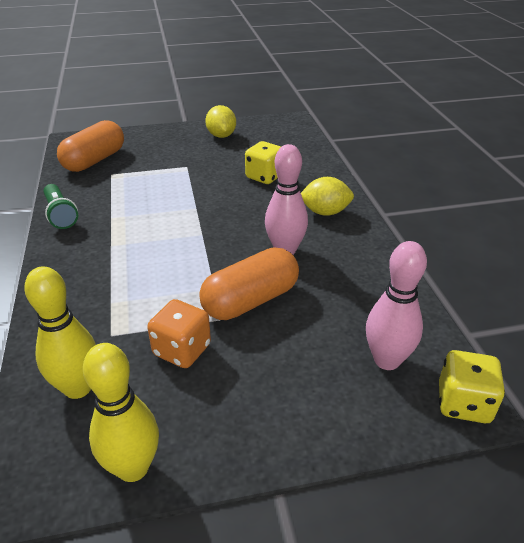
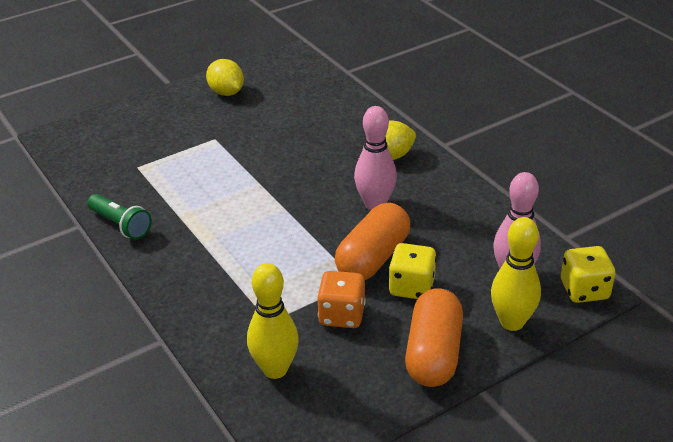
camera: 20 degrees left, 0 degrees up
orange capsule [57,120,124,172] -> orange capsule moved to [405,288,463,387]
yellow bowling pin [83,343,159,482] -> yellow bowling pin moved to [491,217,541,331]
yellow dice [245,141,281,184] -> yellow dice moved to [388,243,437,299]

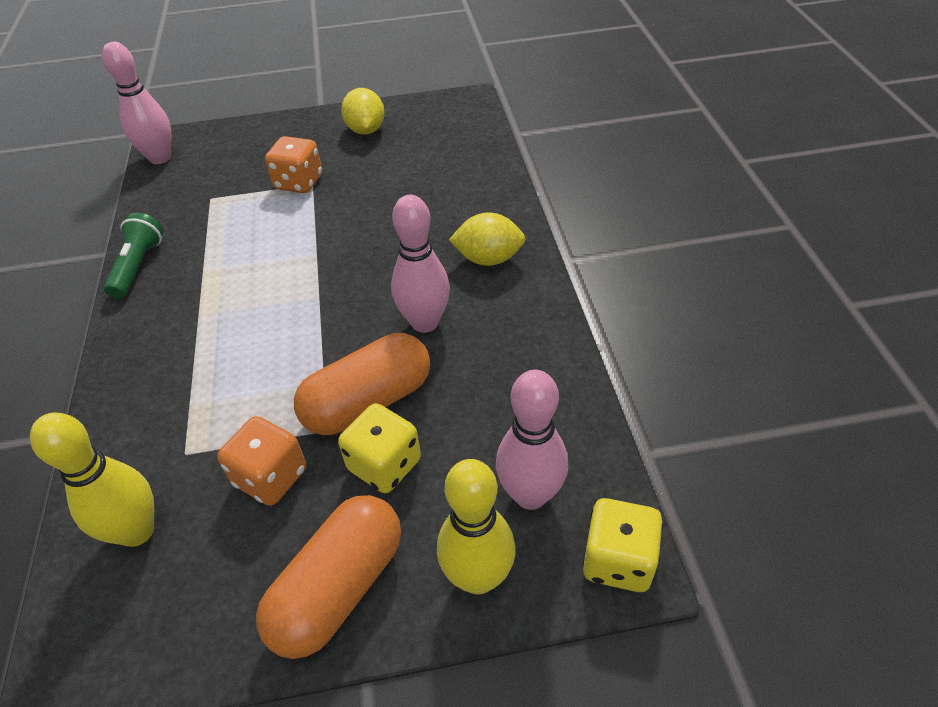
camera: 25 degrees right, 10 degrees up
green flashlight [87,194,152,240] -> green flashlight turned 150 degrees counterclockwise [104,213,163,299]
none -> pink bowling pin [102,42,171,164]
none -> orange dice [265,136,322,193]

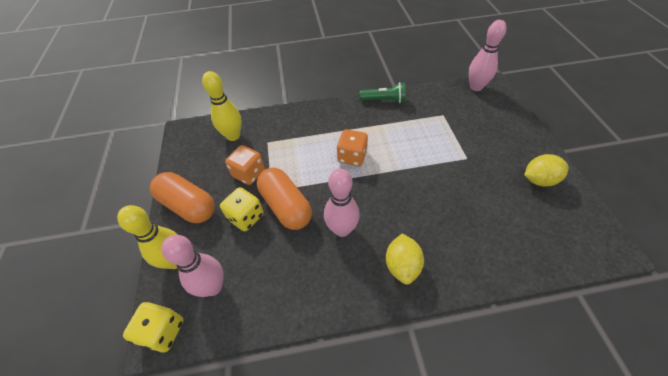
camera: 90 degrees right, 5 degrees up
orange dice [265,136,322,193] -> orange dice moved to [337,129,368,166]

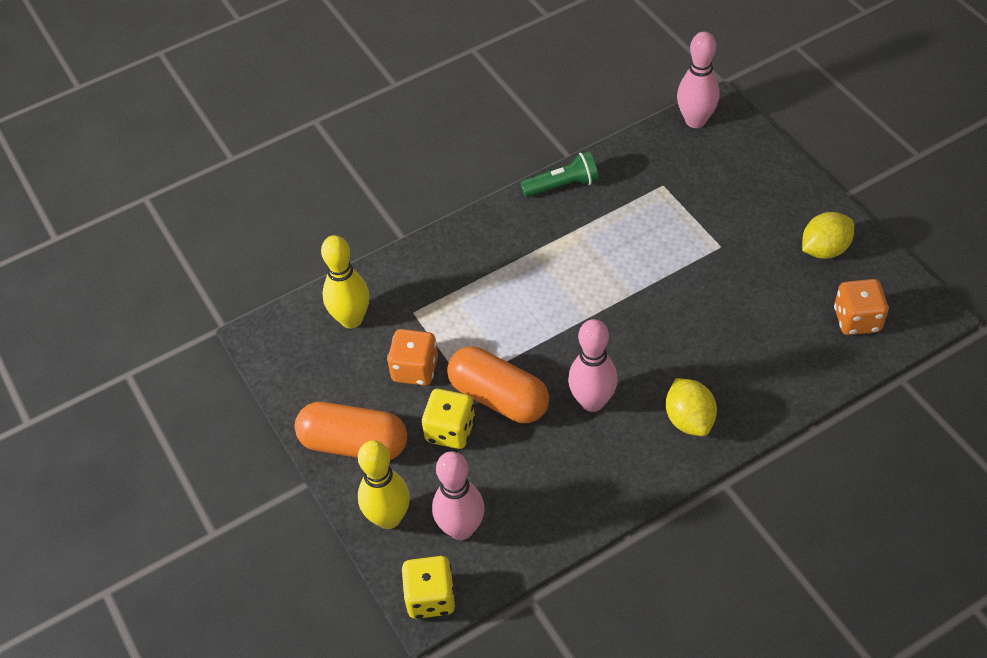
camera: 20 degrees left, 0 degrees up
orange dice [337,129,368,166] -> orange dice moved to [834,279,889,335]

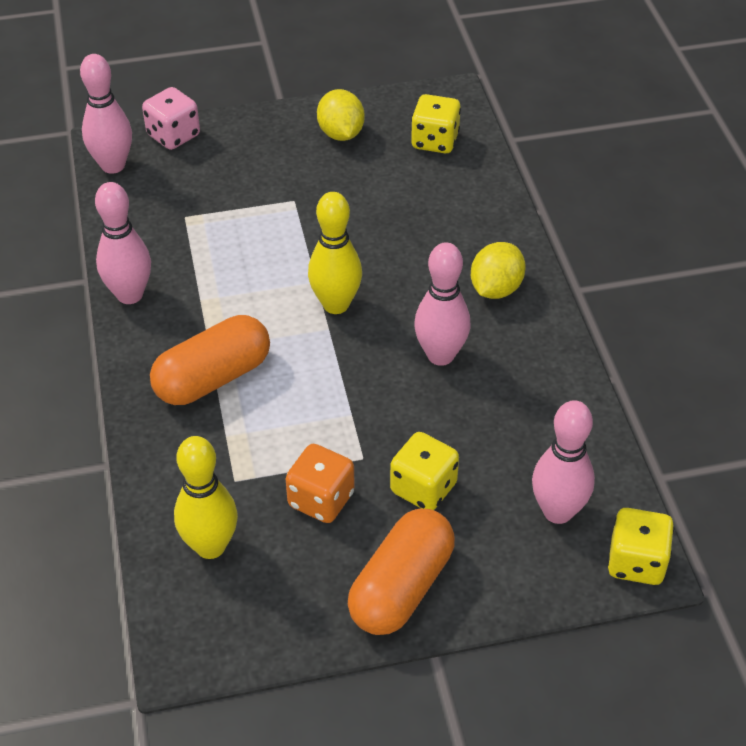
camera: 75 degrees left, 5 degrees down
yellow bowling pin [358,440,410,529] -> yellow bowling pin moved to [308,192,362,314]
orange capsule [447,346,549,423] -> orange capsule moved to [150,315,270,405]
green flashlight [520,151,599,197] -> pink bowling pin [95,182,151,304]
yellow lemon [666,378,717,436] -> yellow lemon turned 60 degrees counterclockwise [471,242,526,299]
orange dice [834,279,889,335] -> yellow dice [411,94,461,153]
none -> pink dice [142,87,200,150]

